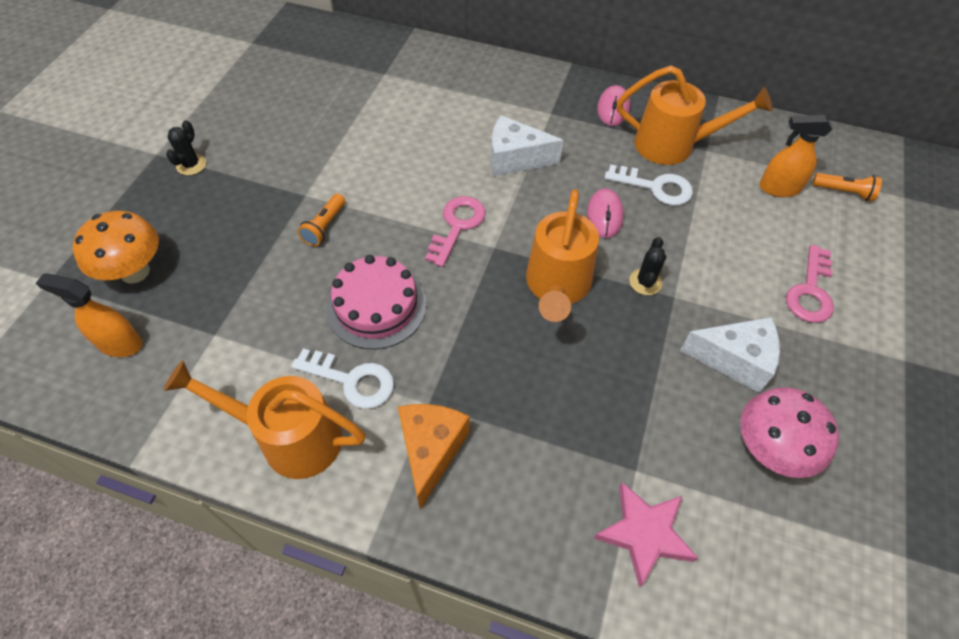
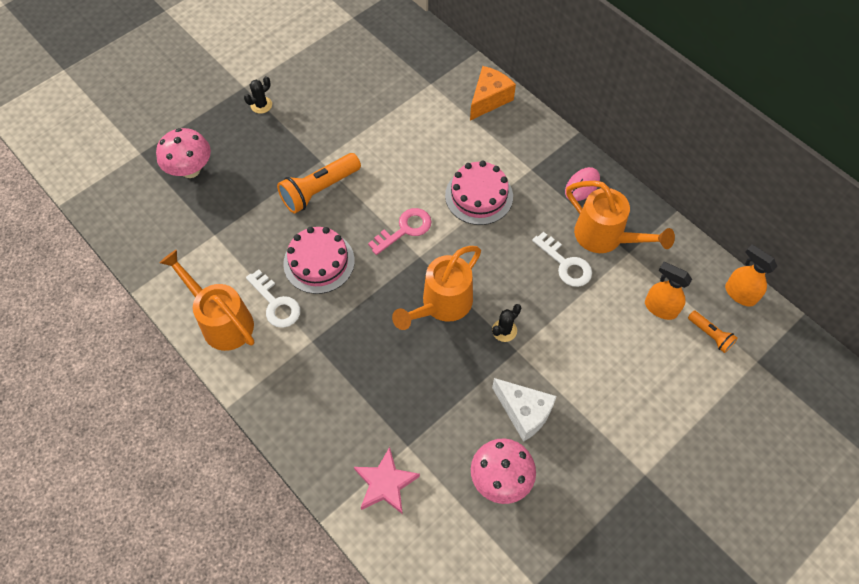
camera: 30 degrees right, 5 degrees up
orange spray bottle [36,273,142,357] -> orange spray bottle moved to [725,244,778,306]
orange mushroom [73,211,159,284] -> pink mushroom [156,128,211,178]
orange flashlight [298,194,345,246] -> orange flashlight [277,153,361,214], size x1.86
orange cheese [398,404,470,509] -> orange cheese moved to [470,66,516,121]
white cheese [491,115,563,176] -> pink cake [445,161,513,225]
pink mouse [587,188,624,238] -> none
pink key [786,245,834,323] -> none

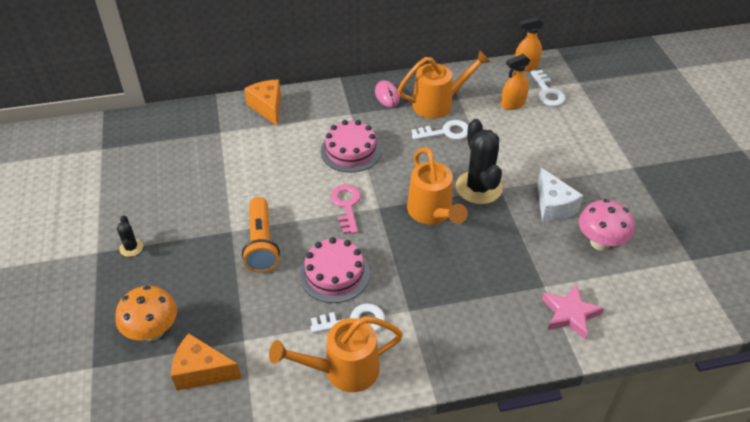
camera: 60 degrees left, 15 degrees down
pink mushroom [156,128,211,178] -> orange mushroom [115,286,177,341]
black cactus [492,304,521,342] -> black cactus [456,119,503,204], size x2.15
white cheese [492,378,557,442] -> white cheese turned 90 degrees clockwise [537,168,583,222]
orange flashlight [688,310,738,353] -> white key [530,70,565,106]
none -> orange cheese [171,333,241,391]

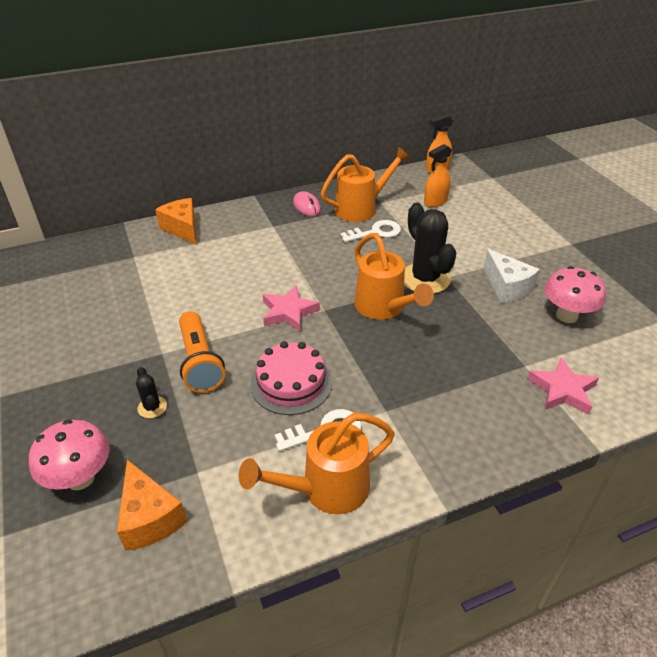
camera: 10 degrees left, 5 degrees down
orange mushroom [115,286,177,341] -> pink mushroom [29,420,110,490]
black cactus [117,215,143,257] -> black cactus moved to [136,367,167,418]
orange cheese [171,333,241,391] -> orange cheese turned 120 degrees counterclockwise [117,460,187,551]
pink cake [321,120,381,172] -> none
pink key [330,184,361,234] -> pink star [263,285,320,331]
white key [530,70,565,106] -> none

